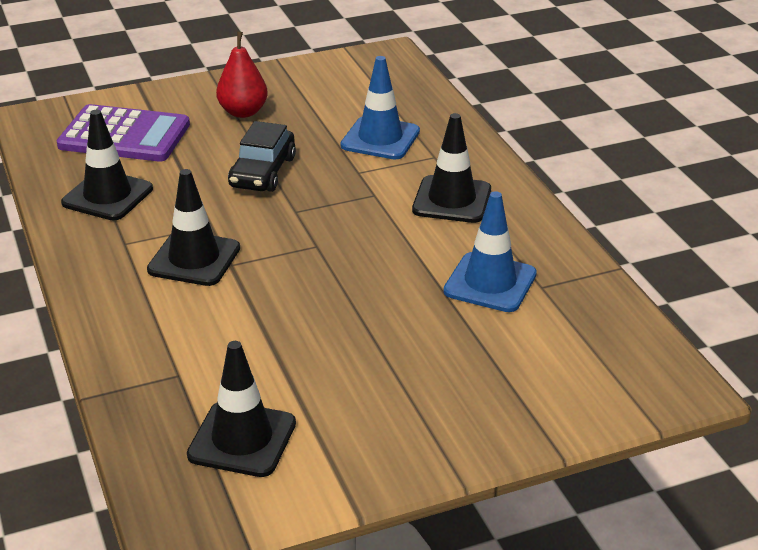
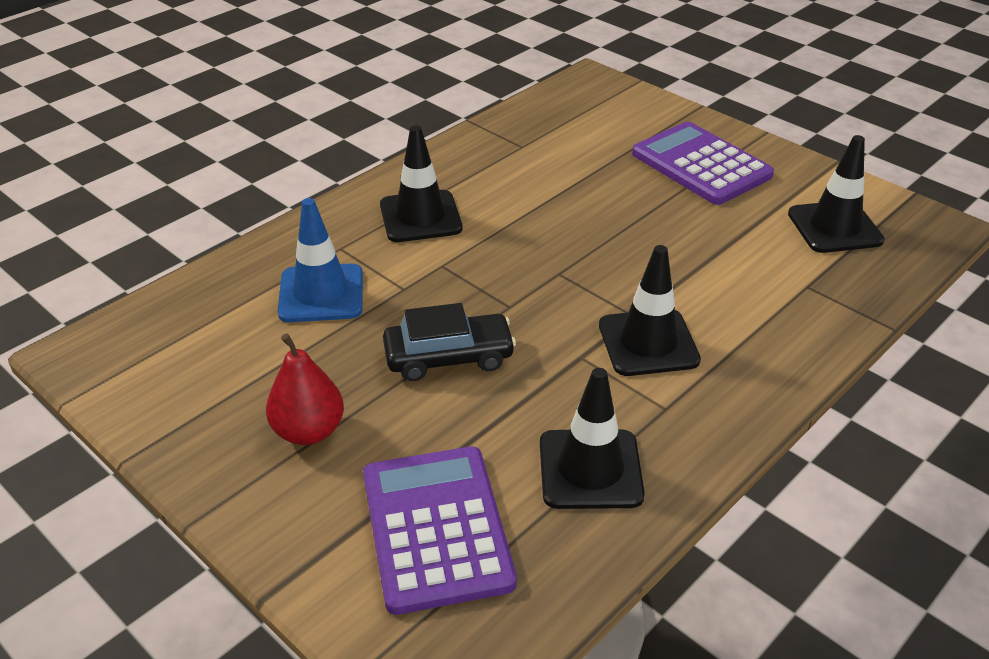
camera: 115 degrees left, 5 degrees up
blue traffic cone [443,191,537,312] -> none
none -> purple calculator [632,122,774,205]

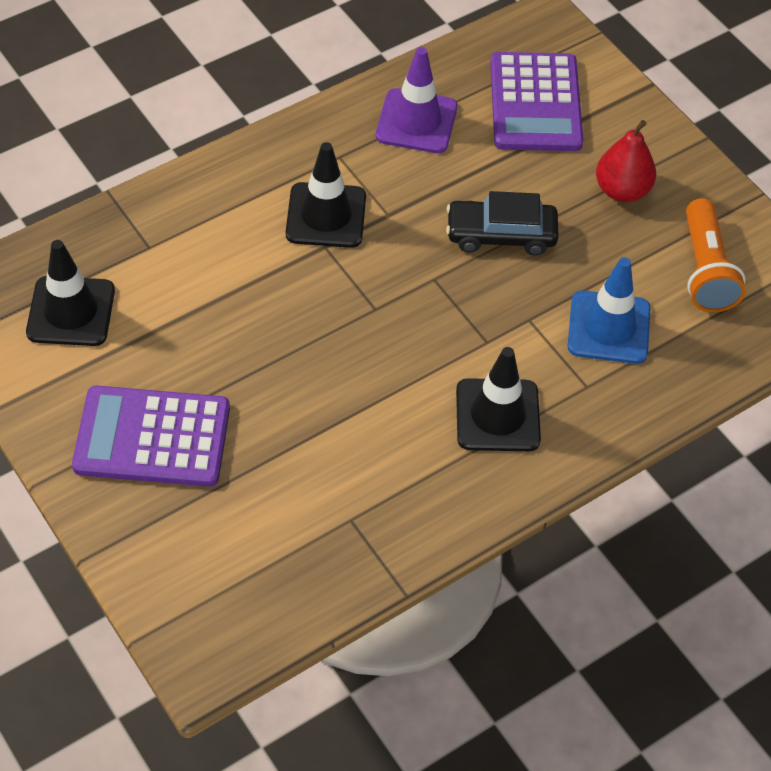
camera: 170 degrees left, 15 degrees up
black traffic cone [540,368,645,509] -> purple traffic cone [376,47,458,153]
purple calculator [632,122,774,205] -> purple calculator turned 120 degrees clockwise [72,386,230,487]
none -> orange flashlight [686,198,746,312]

